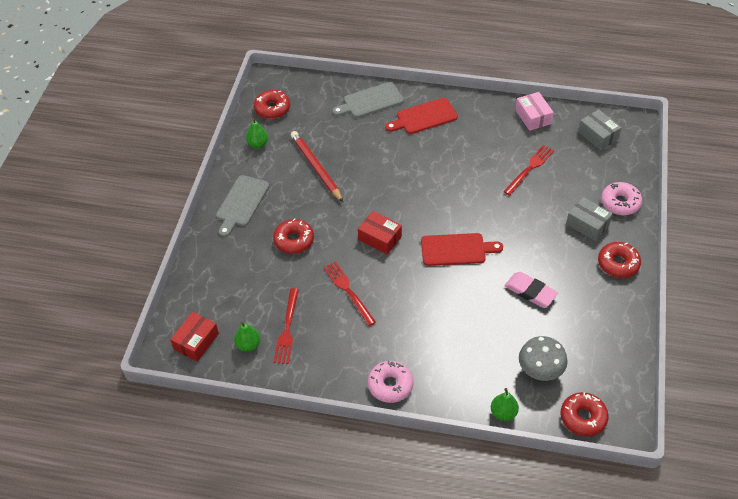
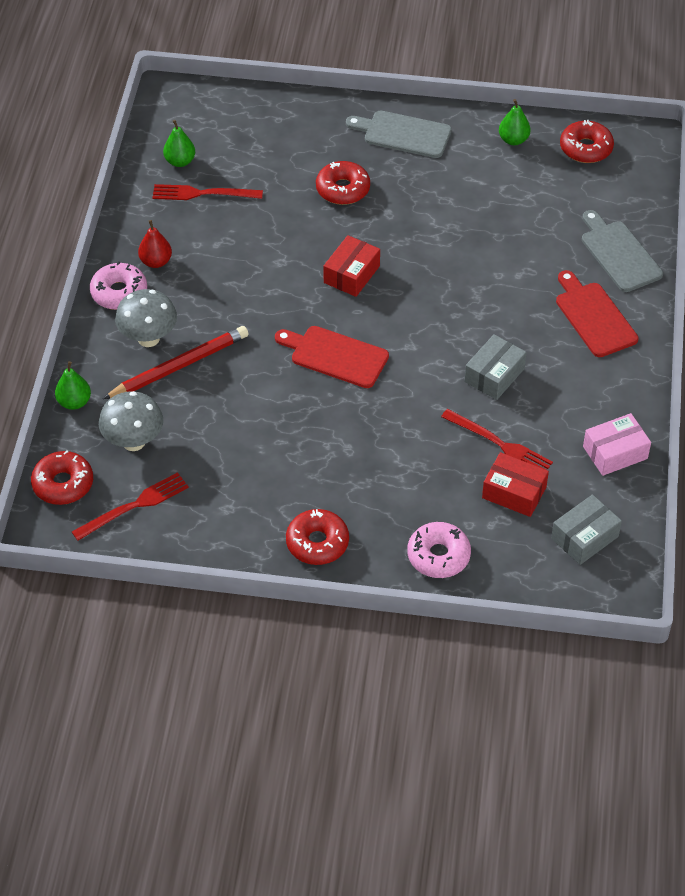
camera: 85 degrees right, 0 degrees up
red box [170,312,219,362] -> red box moved to [482,452,549,517]
red pencil [291,131,343,202] -> red pencil moved to [103,326,248,399]
red fork [323,261,376,326] -> red fork moved to [72,472,189,541]
red cutting board [421,233,503,266] -> red cutting board turned 120 degrees clockwise [275,326,389,388]
pink eraser [505,272,558,307] -> none
grey box [566,197,613,241] -> grey box moved to [464,334,527,400]
none -> grey mushroom [115,289,177,347]
none -> red pear [138,220,172,268]

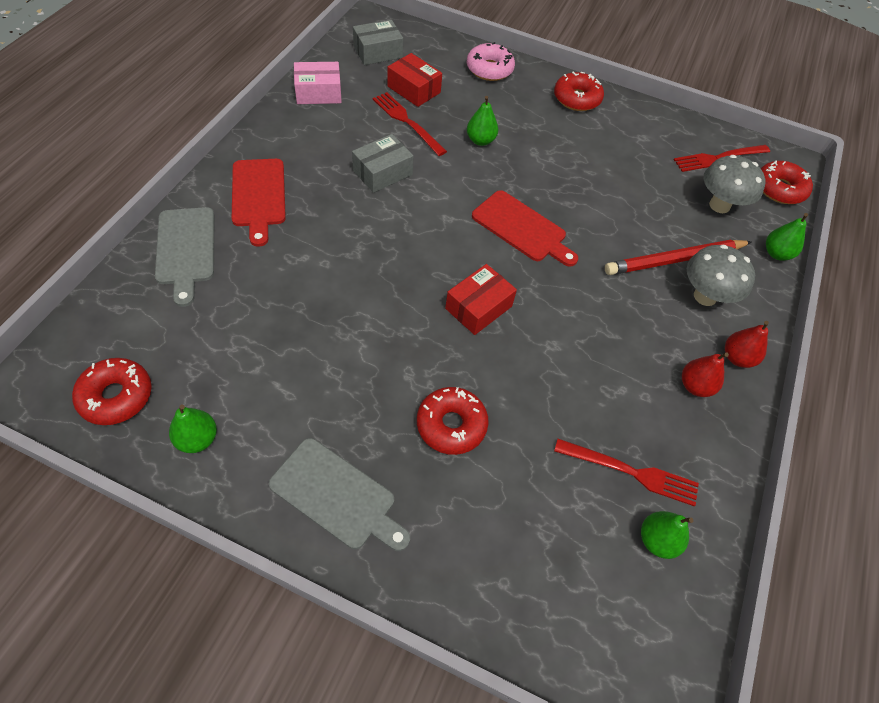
camera: 170 degrees left, 5 degrees up
pink donut [90,261,147,310] -> red pear [725,321,769,368]
none -> green pear [467,96,498,146]

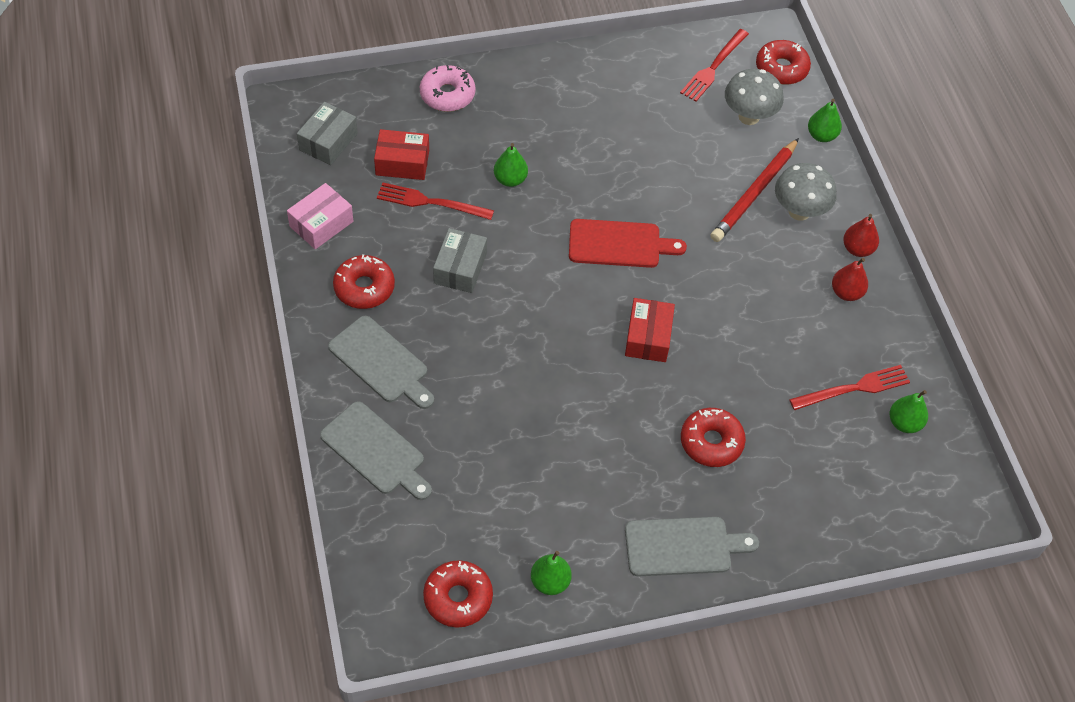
camera: 35 degrees left, 0 degrees up
red cutting board [232,159,286,247] -> grey cutting board [328,316,434,409]
red donut [554,72,604,111] -> red donut moved to [333,254,395,309]

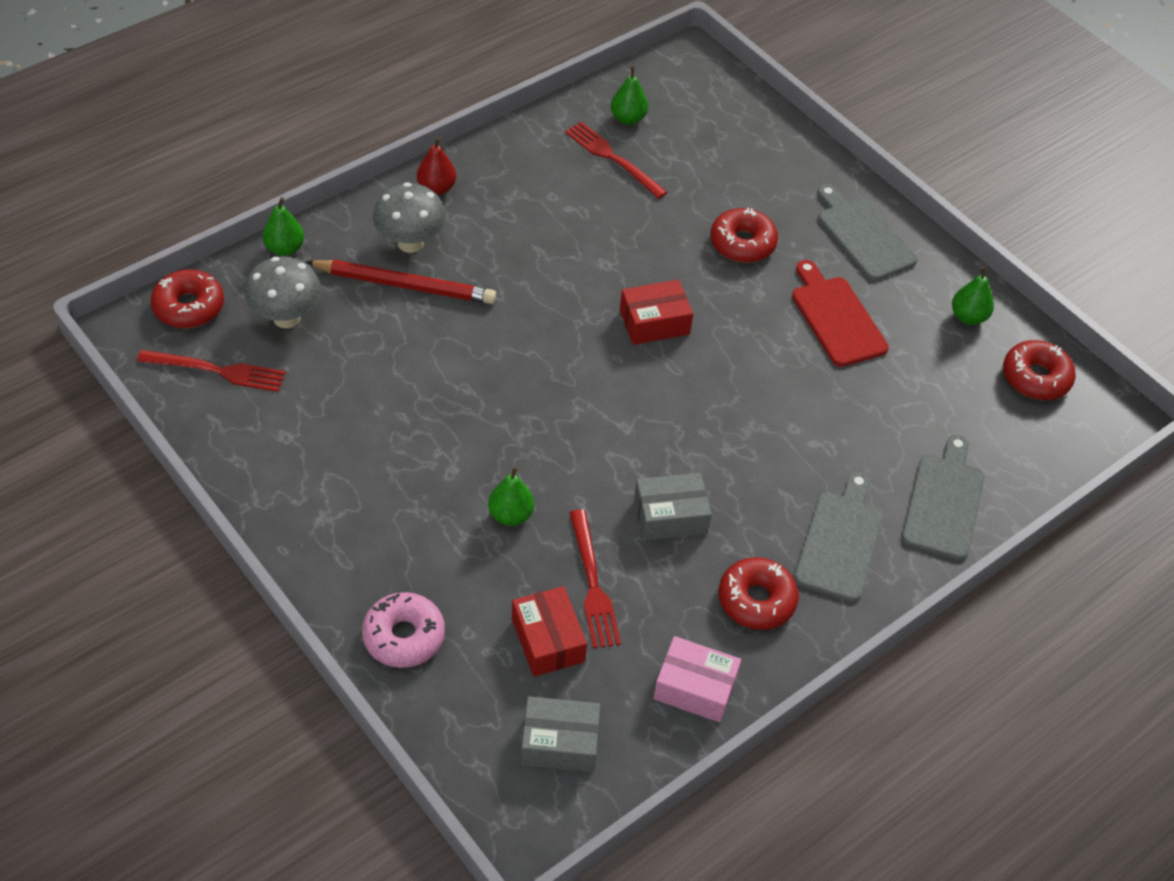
camera: 115 degrees left, 5 degrees down
red cutting board [569,219,687,268] -> red cutting board moved to [792,260,889,367]
red pear [832,258,868,301] -> none

